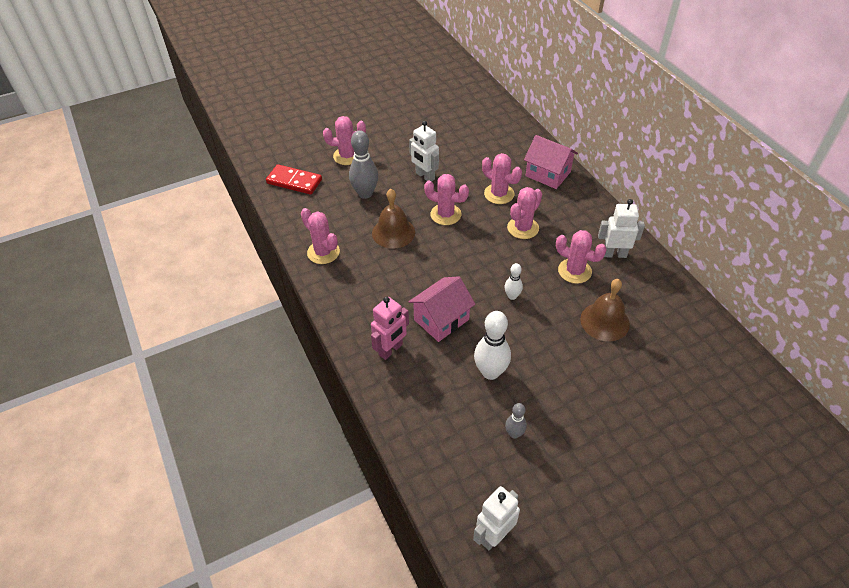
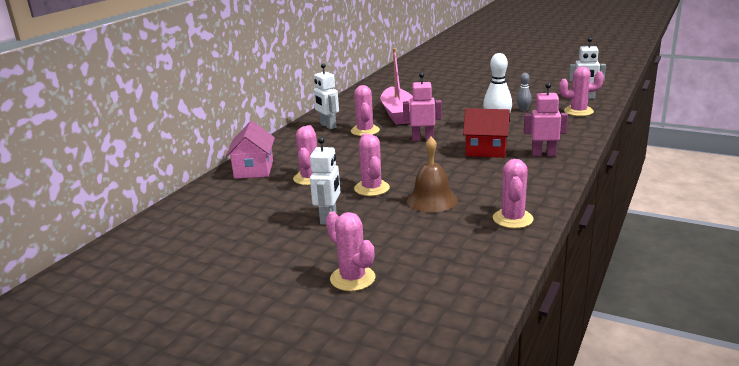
camera: 125 degrees left, 25 degrees down
red domino [266,164,322,195] -> none
grey bowling pin [349,130,378,199] -> none
pink house [408,276,475,342] -> red house [463,108,510,158]
white bowling pin [504,263,523,300] -> pink robot [403,72,442,141]
pink cactus [507,187,542,239] -> pink cactus moved to [559,66,604,116]
brown bell [580,279,630,341] -> pink boat [381,48,413,125]

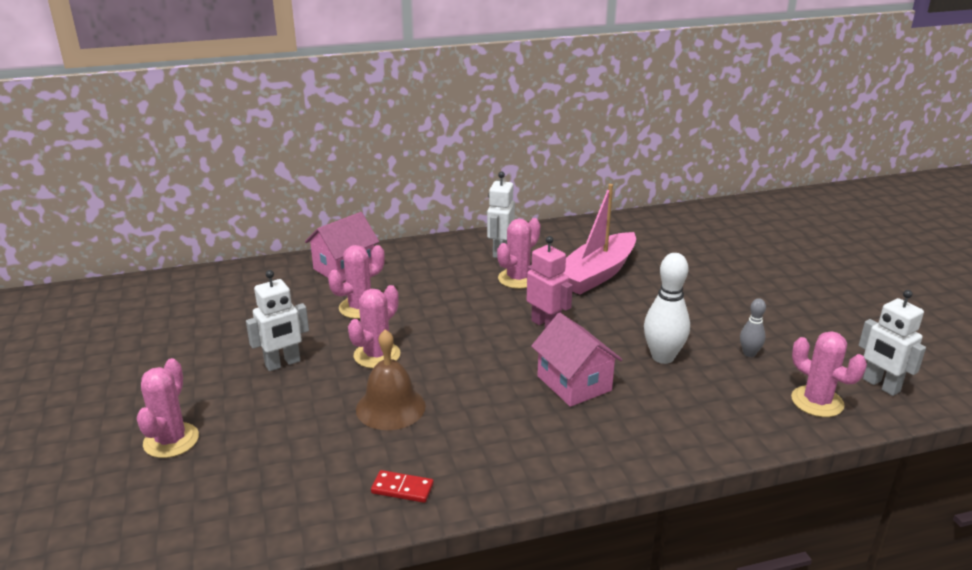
camera: 45 degrees right, 5 degrees up
red house [463,108,510,158] -> pink house [531,313,622,407]
pink cactus [493,159,534,228] -> red domino [371,470,434,503]
pink robot [524,83,568,156] -> none

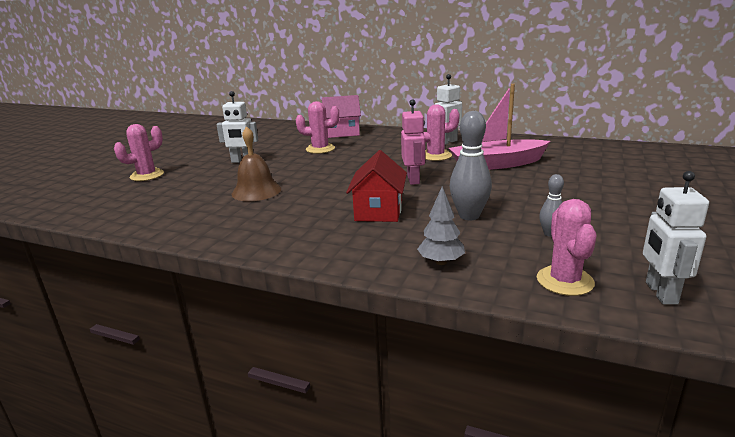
camera: 40 degrees right, 5 degrees down
pink cactus [348,285,400,368] -> none
red domino [371,470,434,503] -> none
pink house [531,313,622,407] -> red house [346,150,407,222]
white bowling pin [644,253,690,364] -> grey bowling pin [450,111,492,220]
none -> grey tree [417,186,465,265]

